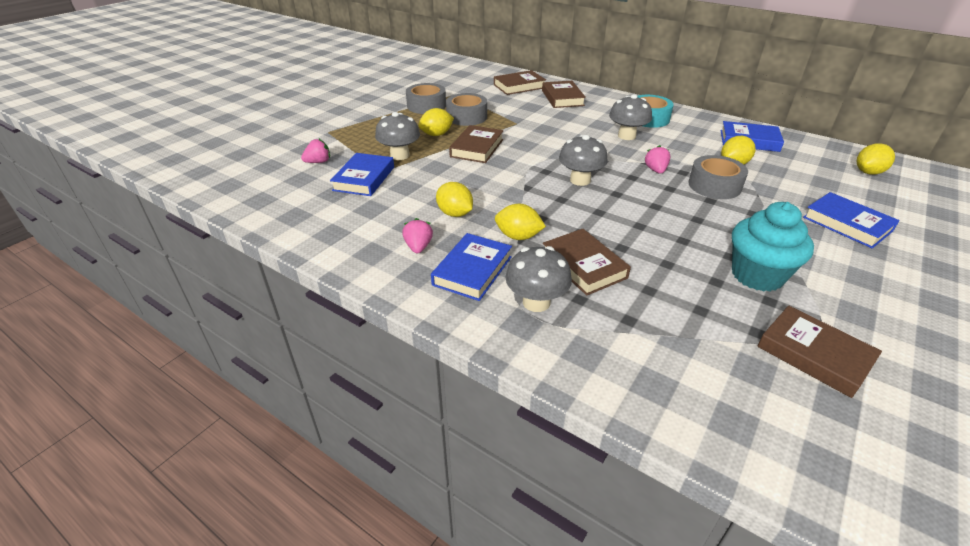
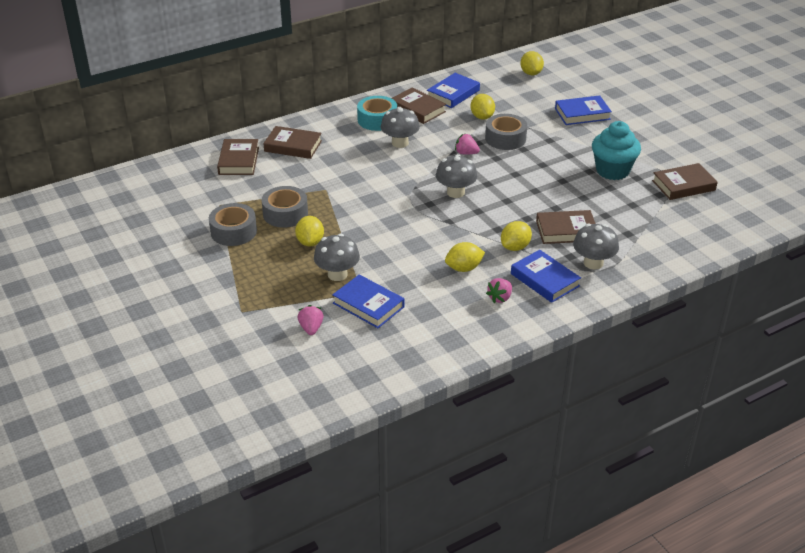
camera: 65 degrees left, 0 degrees up
pink strawberry [402,218,433,254] -> pink strawberry turned 75 degrees counterclockwise [486,278,512,303]
brown book [449,125,503,163] -> brown book moved to [391,87,446,124]

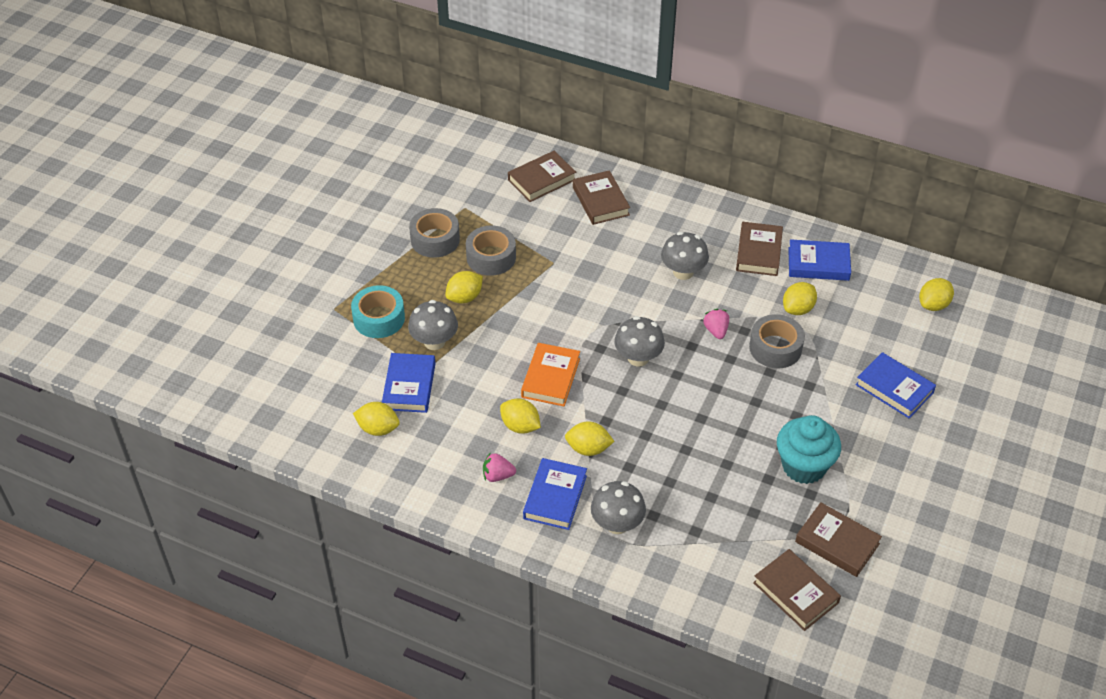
camera: 55 degrees right, 10 degrees up
pink strawberry [297,305,324,335] -> none
turquoise tape [357,96,397,131] -> turquoise tape moved to [351,285,405,338]
brown book [536,210,596,244] -> brown book moved to [753,549,841,631]
none -> yellow lemon [353,402,400,436]
none -> orange book [521,343,580,406]

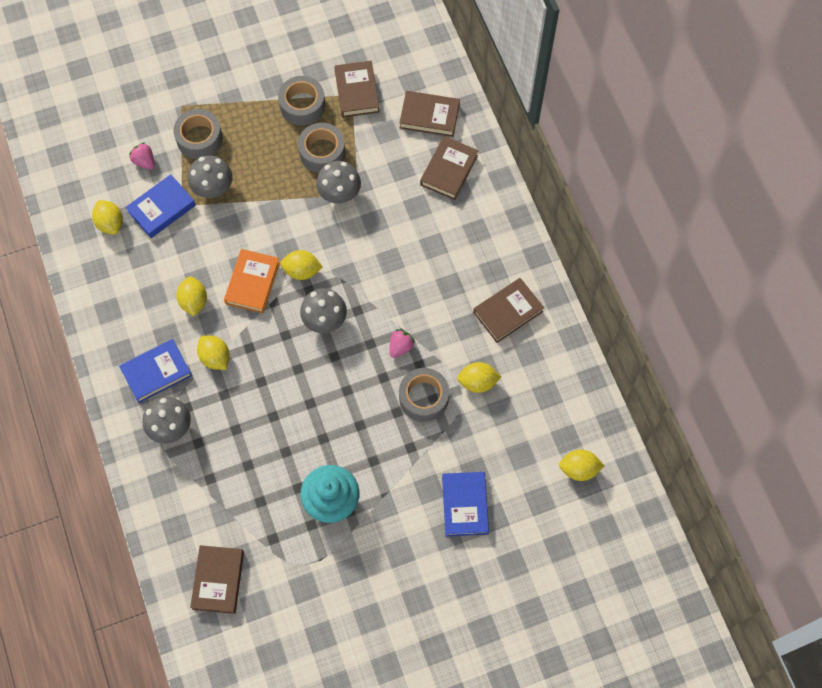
camera: 45 degrees right, 20 degrees up
turquoise tape [351,285,405,338] -> grey tape [173,109,223,159]
yellow lemon [445,271,483,303] -> yellow lemon moved to [280,250,323,280]
pink strawberry [483,453,516,482] -> pink strawberry moved to [129,142,155,169]
orange book [521,343,580,406] -> orange book turned 45 degrees counterclockwise [224,249,280,313]
grey mushroom [661,232,709,280] -> grey mushroom moved to [316,161,361,204]
blue book [788,239,851,281] -> none
brown book [795,502,882,577] -> brown book moved to [334,61,380,117]

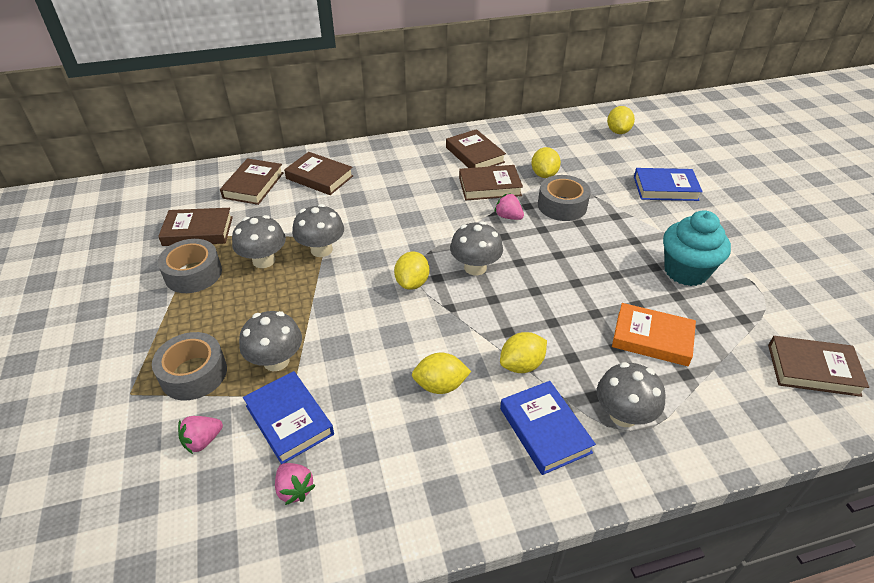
camera: 85 degrees left, 25 degrees down
yellow lemon [92,200,123,234] -> pink strawberry [275,463,316,505]
orange book [224,249,280,313] -> orange book moved to [612,303,696,366]
grey tape [298,123,346,173] -> grey mushroom [232,215,286,268]
none -> brown book [459,165,523,200]

